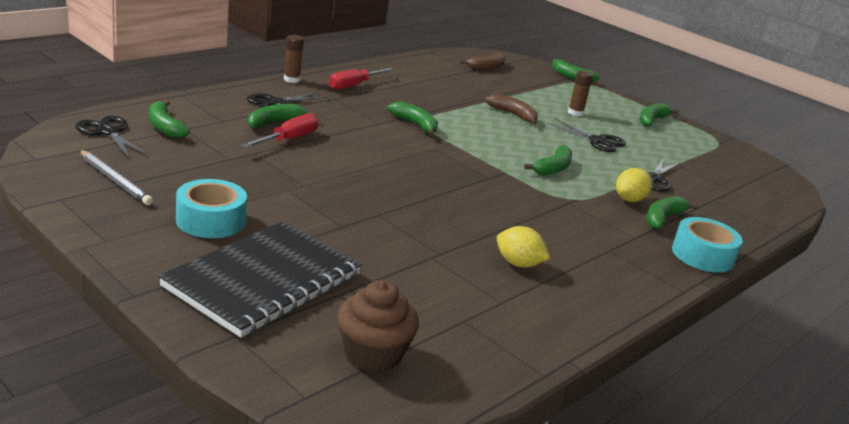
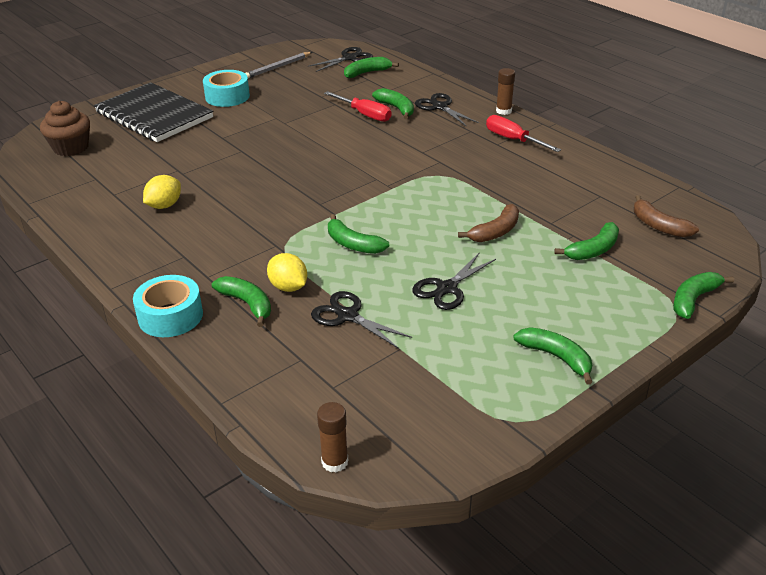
camera: 100 degrees right, 10 degrees up
green banana [387,101,438,136] -> green banana moved to [554,222,619,260]
brown glue stick [568,70,593,116] -> brown glue stick moved to [317,402,348,472]

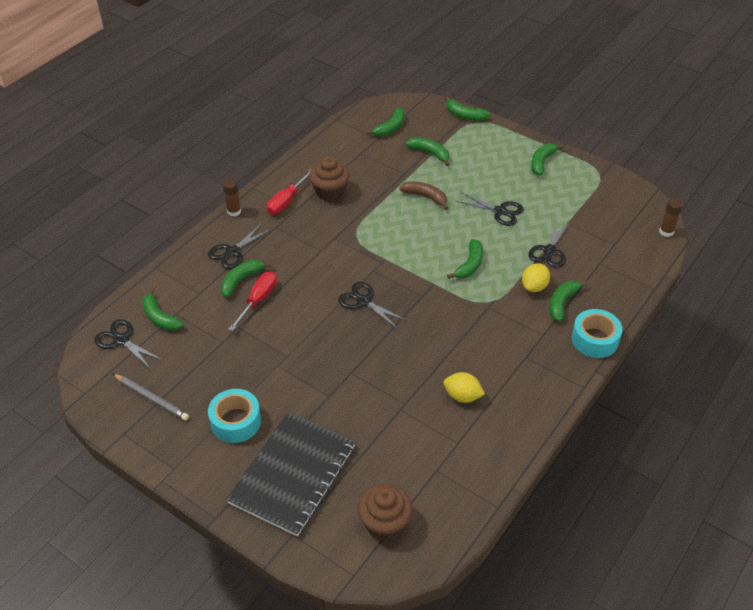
camera: 105 degrees left, 10 degrees up
brown banana [634,195,699,237] -> green banana [366,108,405,136]
none -> brown cupcake [309,157,349,201]
none -> black scissors [338,282,408,329]

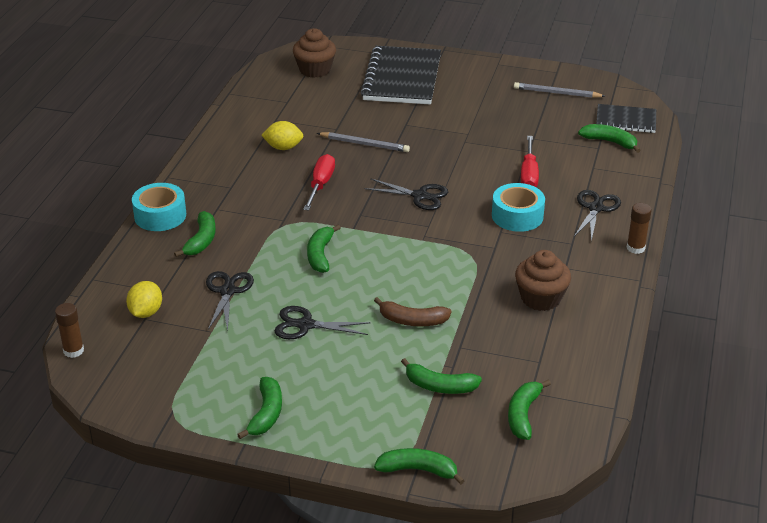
camera: 160 degrees right, 10 degrees down
black scissors [94,319,163,368] -> black notebook [596,104,656,133]
turquoise tape [208,389,261,443] -> turquoise tape moved to [492,183,545,232]
green banana [221,260,271,297] -> none
red screwdriver [267,169,311,214] -> red screwdriver moved to [303,154,335,210]
yellow lemon [522,263,550,292] -> yellow lemon moved to [126,281,162,318]
none -> grey pencil [317,132,410,152]

